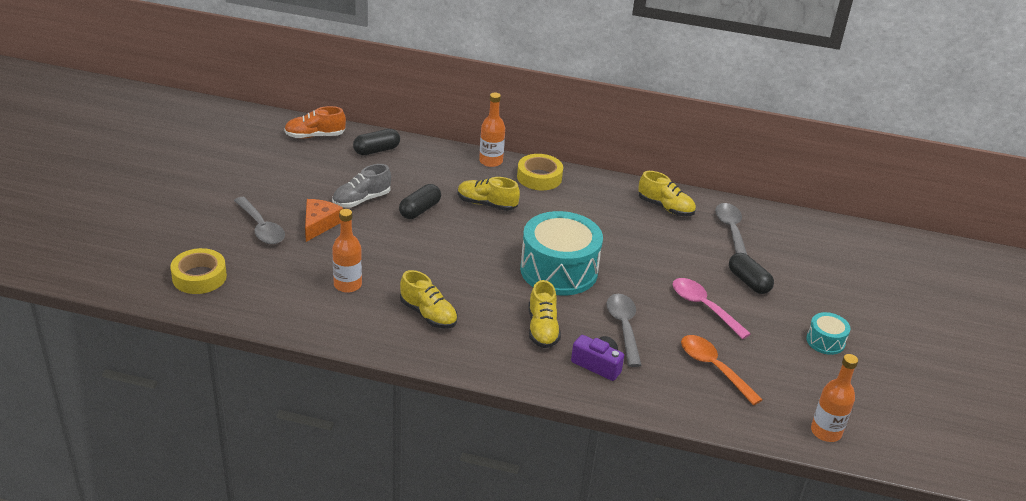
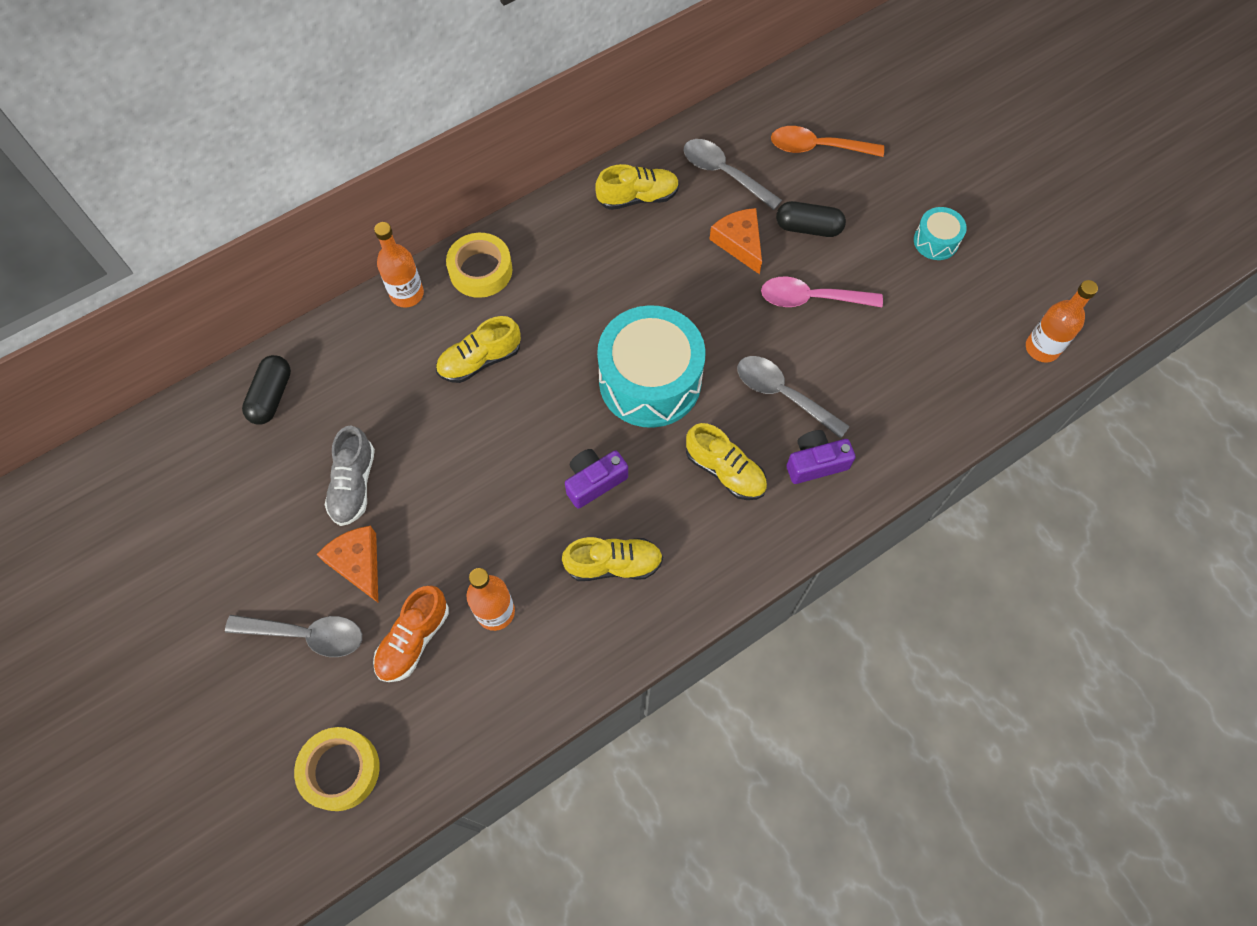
camera: 45 degrees left, 30 degrees up
orange shoe [284,106,346,138] -> orange shoe moved to [373,586,449,682]
black capsule [399,184,441,219] -> none
orange spoon [681,335,763,405] -> orange spoon moved to [771,126,884,157]
none -> purple camera [565,449,628,509]
none -> orange cheese [709,208,762,274]

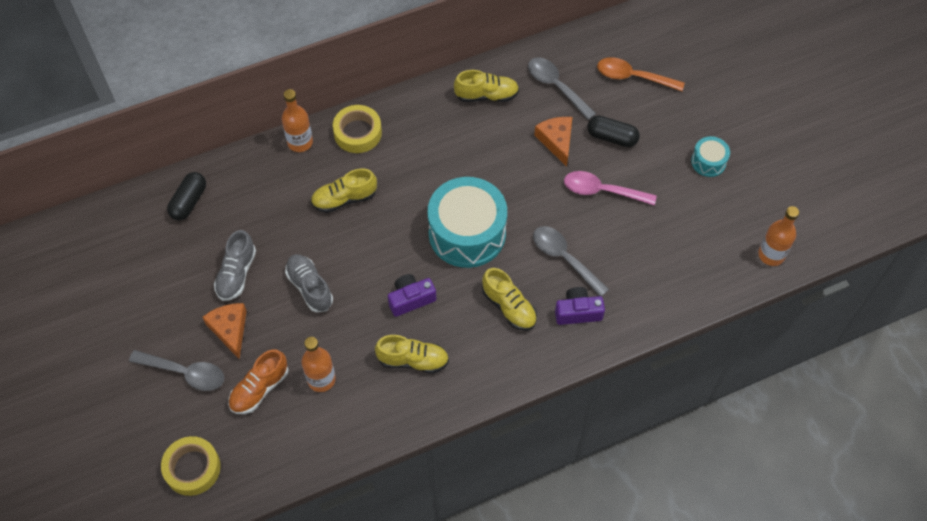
camera: 10 degrees right, 5 degrees down
none -> grey shoe [285,254,333,313]

